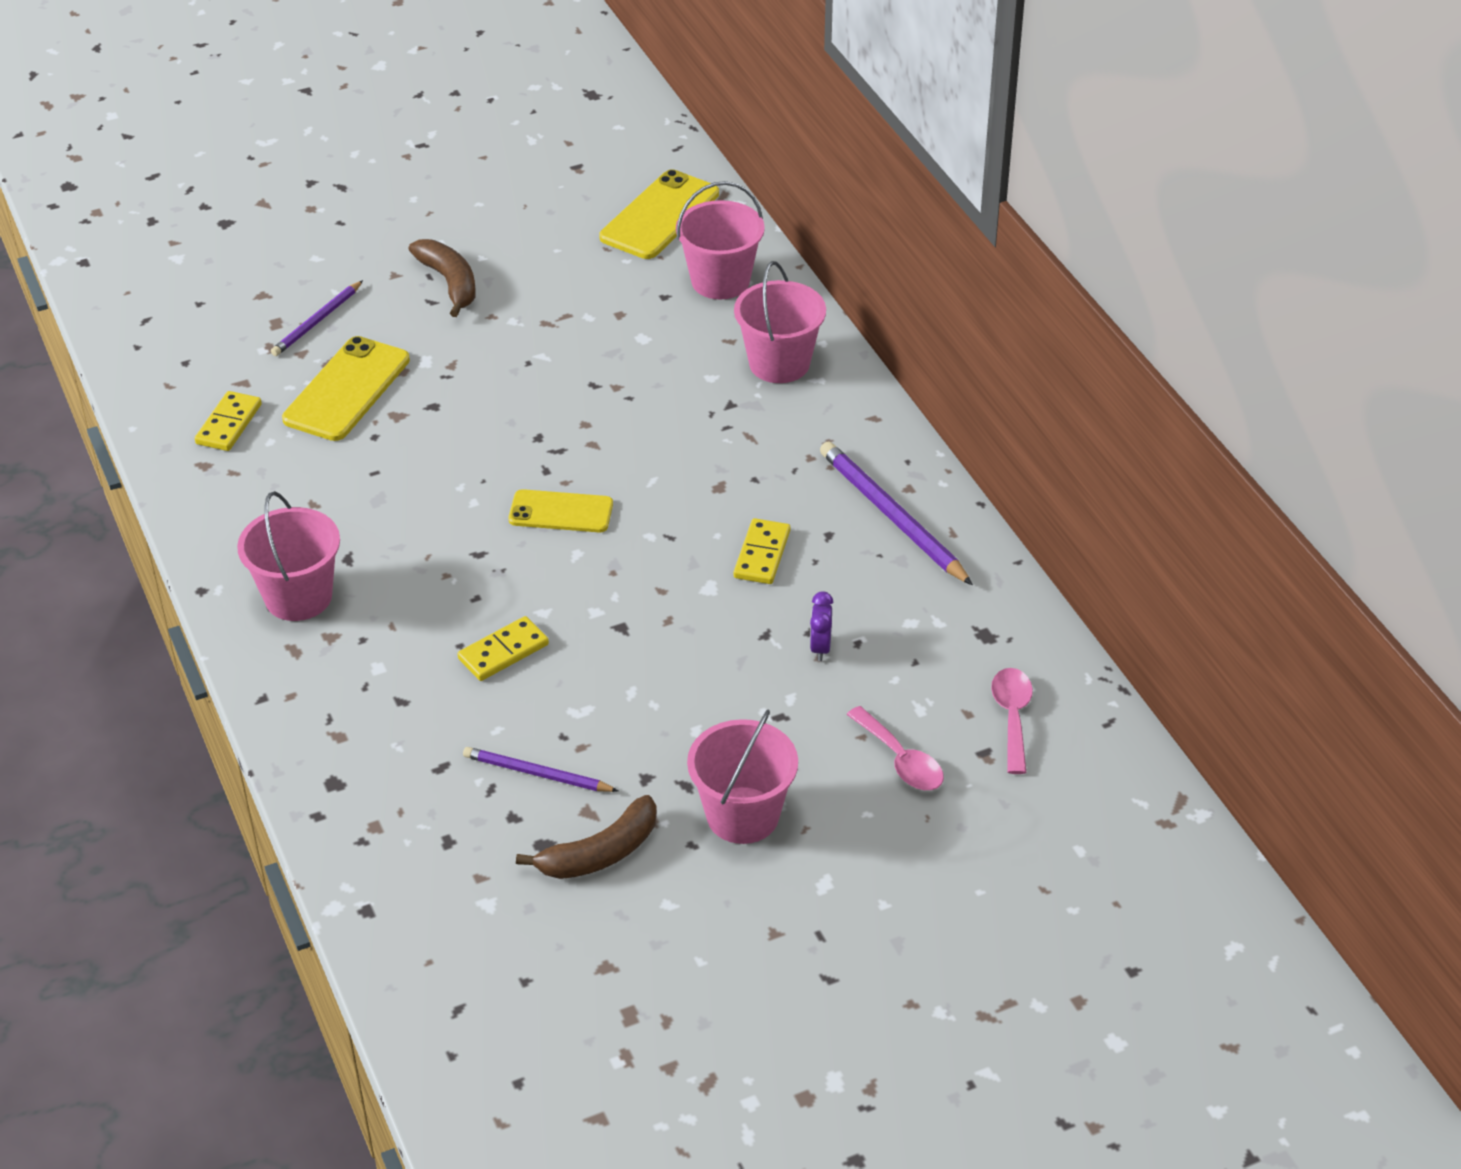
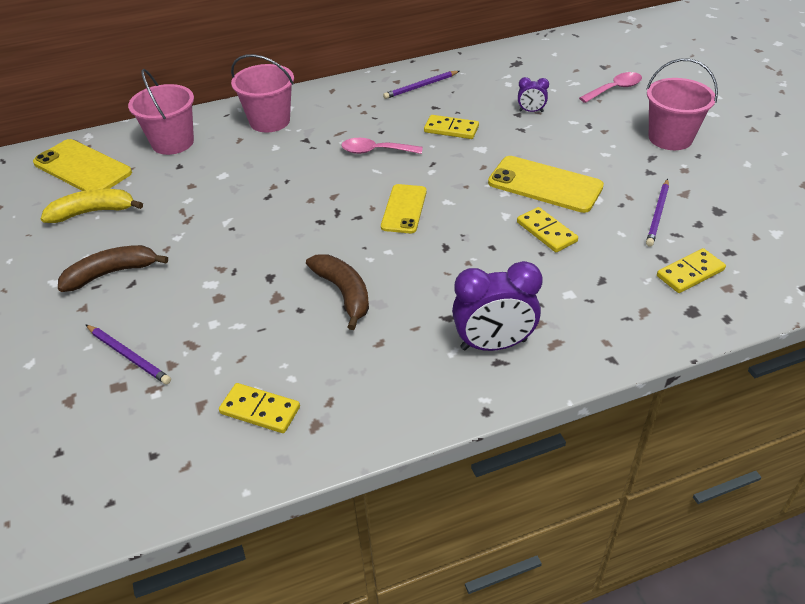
camera: 85 degrees left, 0 degrees up
pink bucket [237,491,340,621] -> purple clock [452,261,543,351]
yellow phone [282,336,410,441] -> yellow phone moved to [488,156,604,213]
brown banana [516,795,657,879] -> brown banana moved to [306,254,369,330]
purple pencil [820,441,973,586] -> purple pencil [383,71,459,99], size x0.61
pink spoon [991,668,1033,774] -> pink spoon moved to [341,138,423,154]
none -> yellow banana [41,189,143,223]
none -> yellow domino [657,248,726,293]

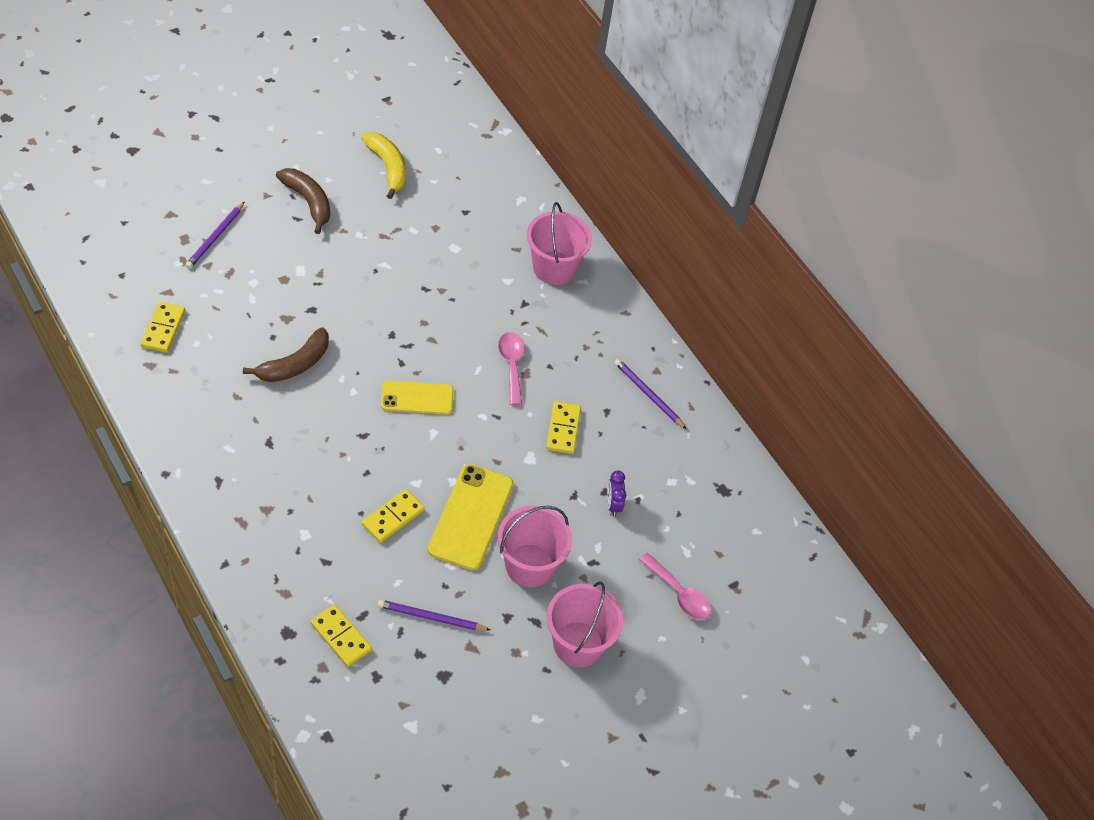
camera: 70 degrees right, 10 degrees up
yellow phone [33,139,132,191] -> none
pink bucket [128,69,194,155] -> pink bucket moved to [497,506,572,587]
purple clock [452,261,543,351] -> none

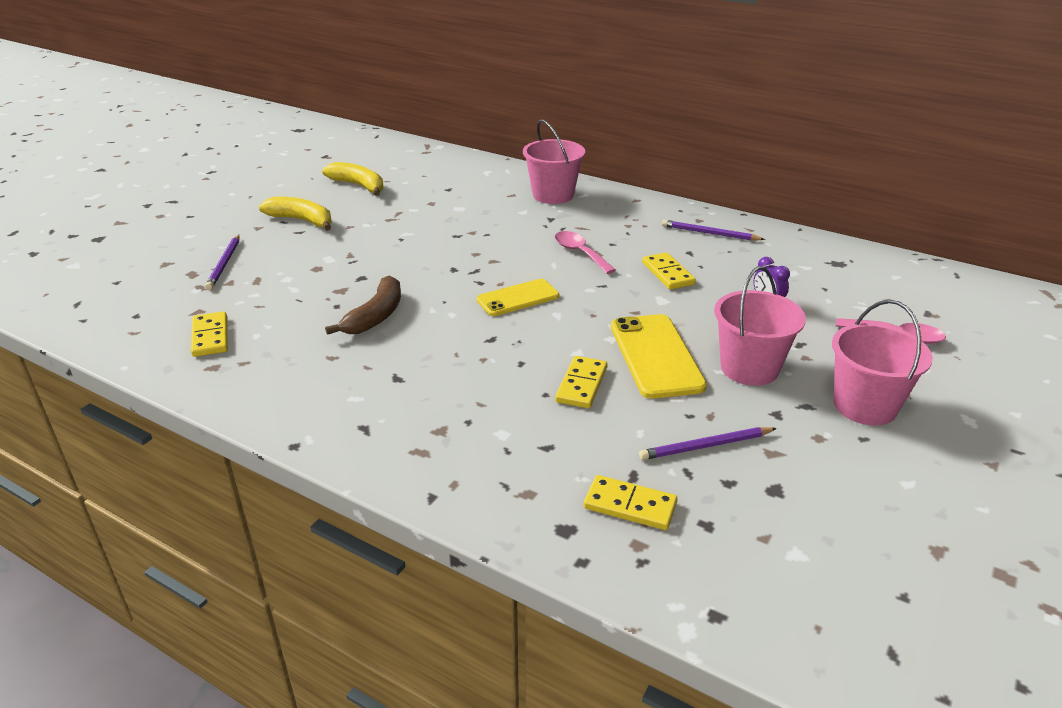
camera: 20 degrees left, 20 degrees down
brown banana [276,168,330,234] -> yellow banana [259,197,332,231]

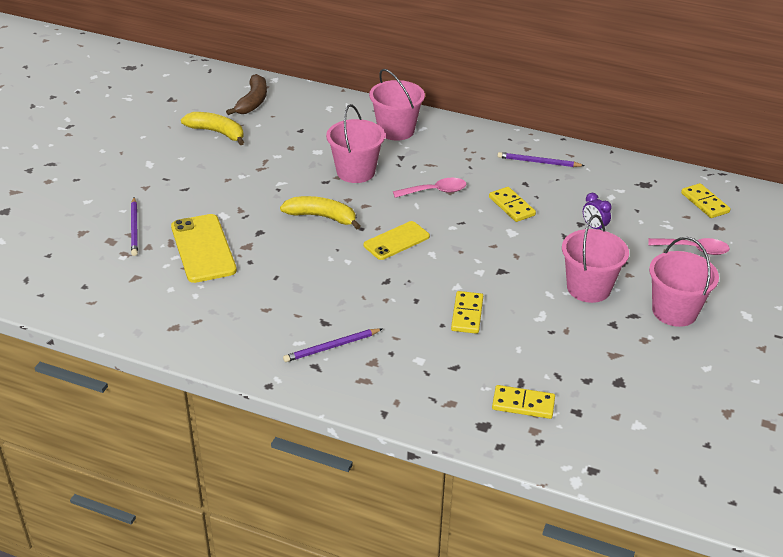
camera: 10 degrees left, 5 degrees up
yellow domino [191,311,228,357] -> yellow domino moved to [681,183,730,218]
yellow banana [259,197,332,231] -> yellow banana moved to [280,196,361,229]
brown banana [325,275,401,335] -> brown banana moved to [226,74,267,115]
pink spoon [555,231,616,274] -> pink spoon turned 120 degrees clockwise [393,178,466,198]
yellow phone [611,314,707,399] -> yellow phone moved to [171,214,237,283]
purple pencil [639,427,777,460] -> purple pencil moved to [283,328,382,362]
none -> pink bucket [326,104,385,183]

